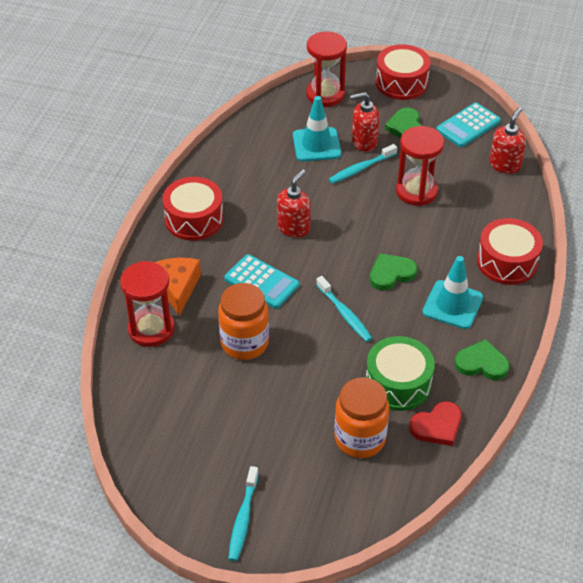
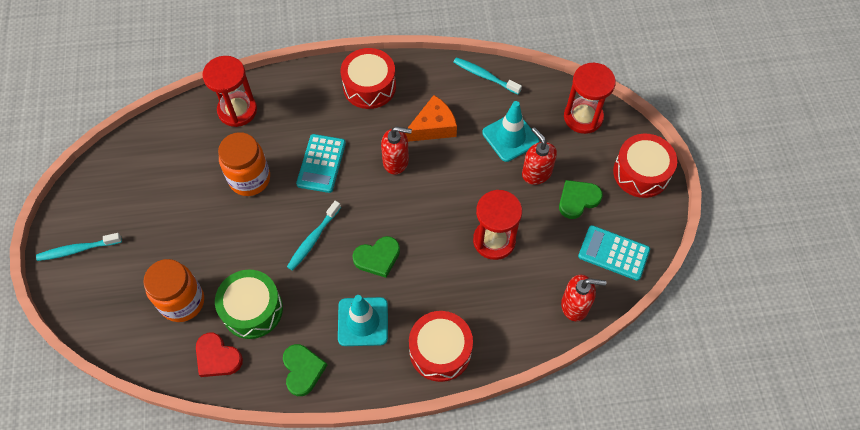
camera: 65 degrees right, 15 degrees up
orange cheese [155,258,201,316] -> orange cheese moved to [405,95,457,142]
turquoise toothbrush [329,144,397,184] -> turquoise toothbrush moved to [453,57,522,94]
green heart [370,253,417,291] -> green heart turned 120 degrees clockwise [352,236,400,278]

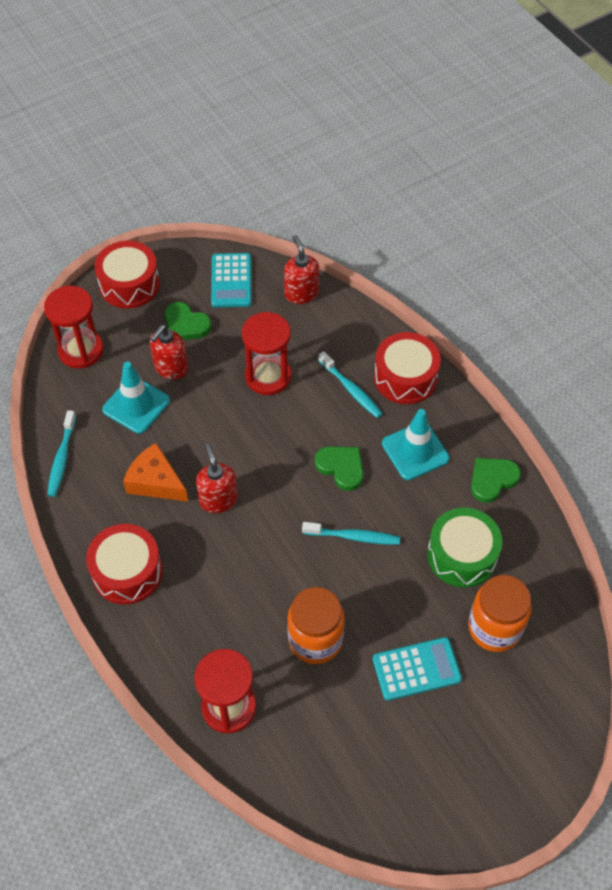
camera: 115 degrees left, 5 degrees down
turquoise toothbrush [36,233,122,261] -> turquoise toothbrush moved to [318,351,383,418]
red heart [196,333,243,377] -> none
turquoise calculator [296,134,346,193] -> turquoise calculator moved to [373,637,462,701]

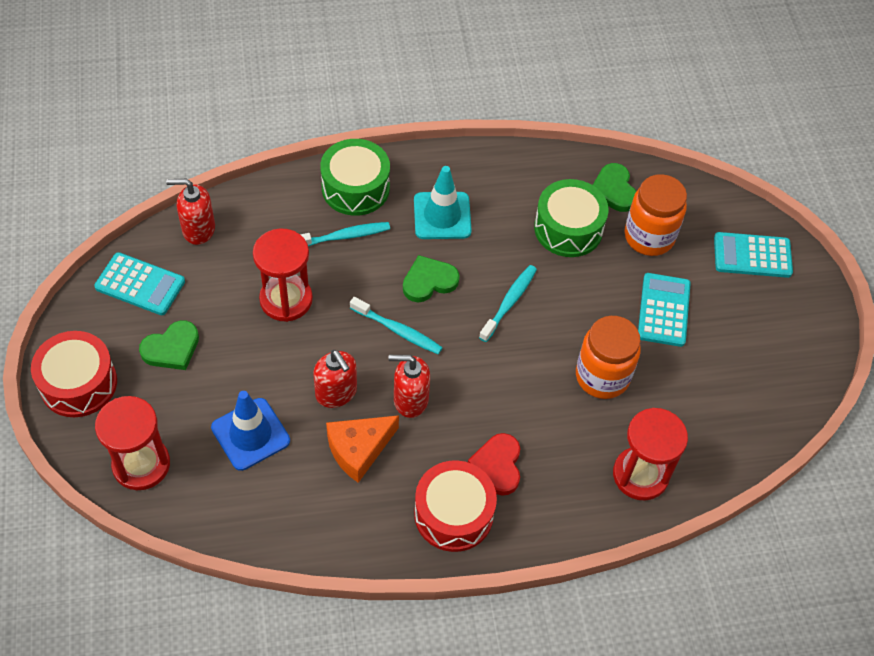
camera: 70 degrees left, 0 degrees up
turquoise toothbrush [47,410,76,497] -> turquoise toothbrush moved to [350,297,443,354]
turquoise traffic cone [102,362,170,434] -> blue traffic cone [211,391,290,471]
red soap dispenser [150,325,188,379] -> red soap dispenser moved to [313,350,357,408]
red drum [374,332,441,404] -> green drum [320,139,390,216]
green heart [471,458,521,503] -> green heart moved to [593,163,637,212]
none -> red heart [468,433,520,496]
none -> turquoise calculator [714,232,793,278]

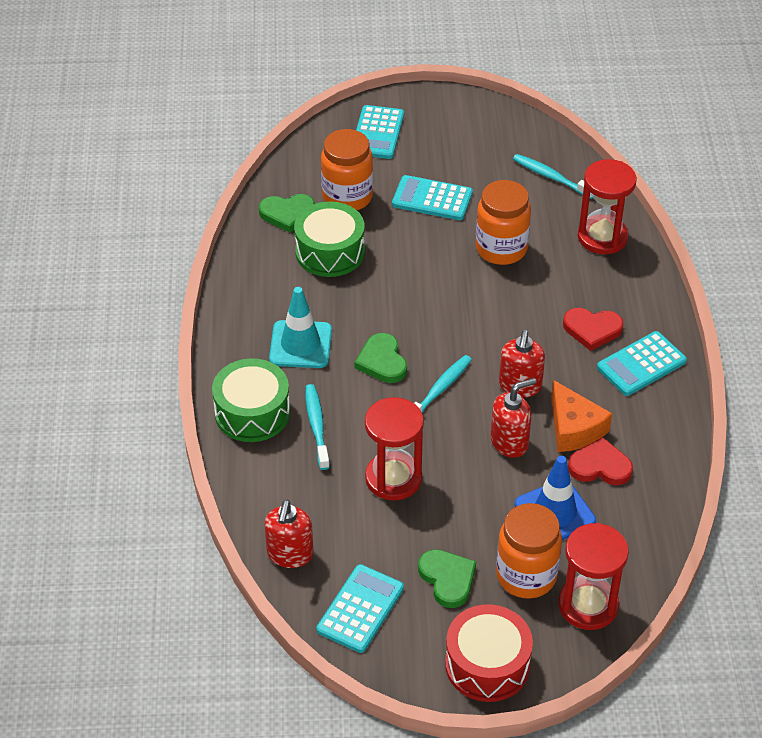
camera: 80 degrees left, 10 degrees down
red drum [414,460,497,552] -> turquoise calculator [597,331,687,396]
turquoise toothbrush [479,265,537,342] -> turquoise toothbrush moved to [513,154,593,199]
none -> orange jar [496,503,562,599]
none -> red heart [568,437,633,485]

